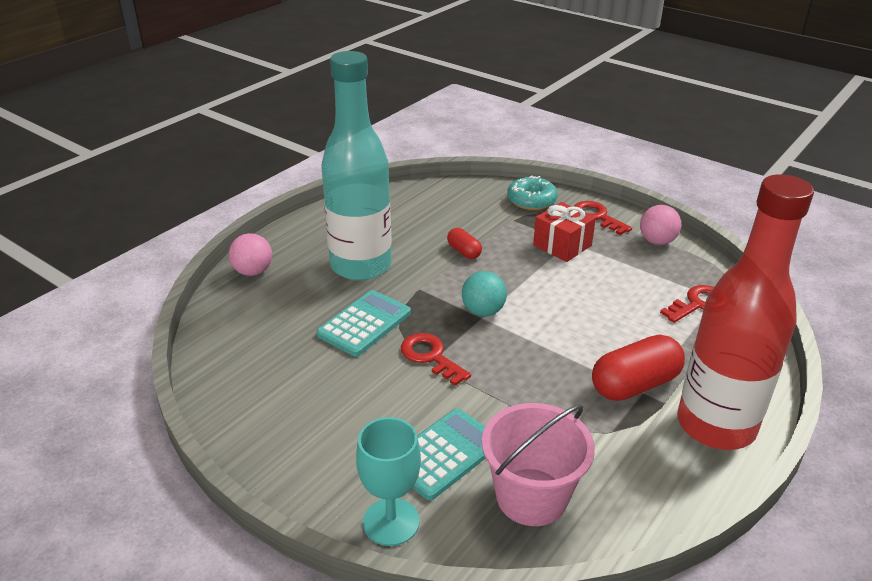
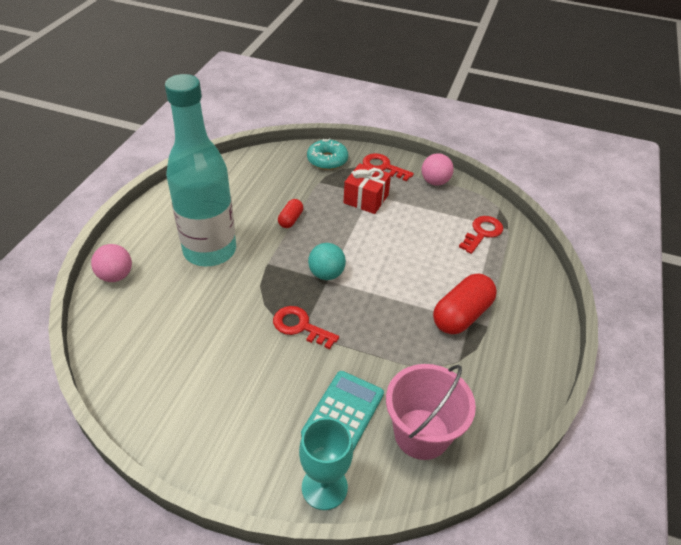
camera: 20 degrees left, 10 degrees up
turquoise calculator [317,290,411,357] -> none
red capsule [447,228,482,259] -> red capsule turned 75 degrees clockwise [278,199,303,228]
red bottle [677,174,814,450] -> none

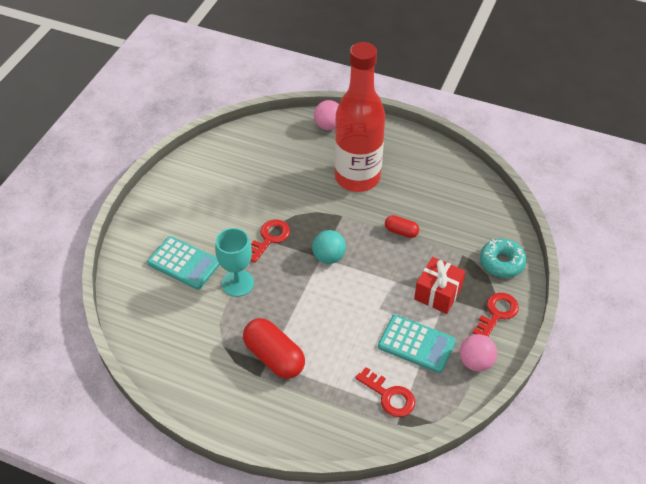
camera: 95 degrees right, 5 degrees up
turquoise bottle [165,74,236,266] -> red bottle [334,42,385,192]
turquoise goblet [299,417,353,510] -> turquoise goblet moved to [215,228,254,297]
pink bucket [386,364,476,460] -> none
none -> turquoise calculator [378,315,456,373]

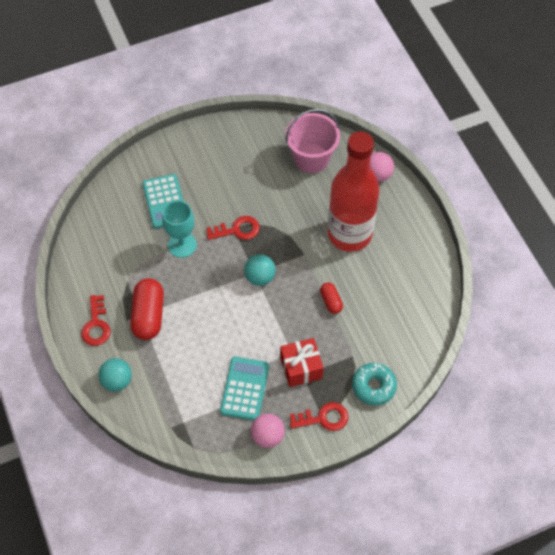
camera: 45 degrees right, 10 degrees up
red key [355,367,415,417] -> red key moved to [81,295,110,346]
turquoise calculator [378,315,456,373] -> turquoise calculator turned 150 degrees counterclockwise [220,357,269,421]
none -> turquoise ball [98,358,132,391]
none -> pink bucket [285,109,340,173]

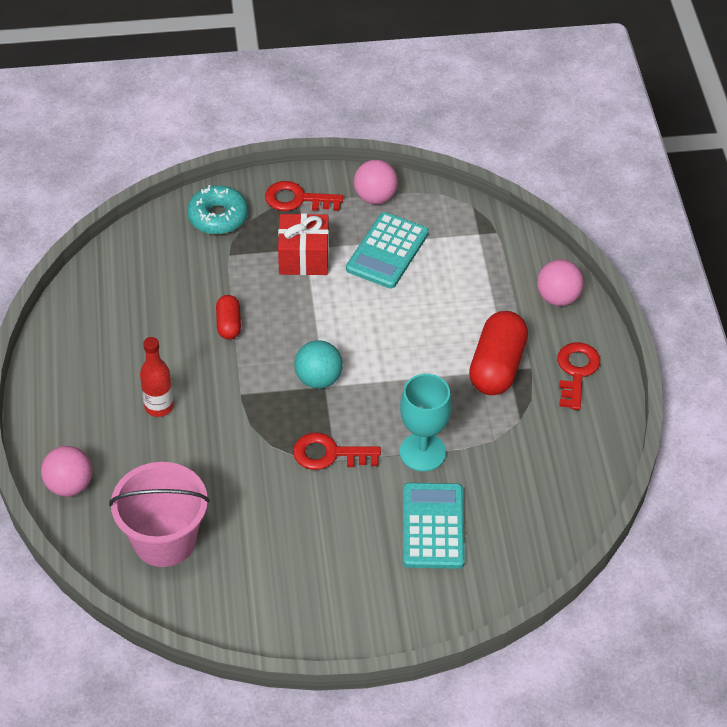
camera: 165 degrees left, 10 degrees down
turquoise ball [98,358,132,391] -> pink ball [537,260,584,306]
red bottle [328,131,379,252] -> red bottle [140,337,174,417], size x0.41

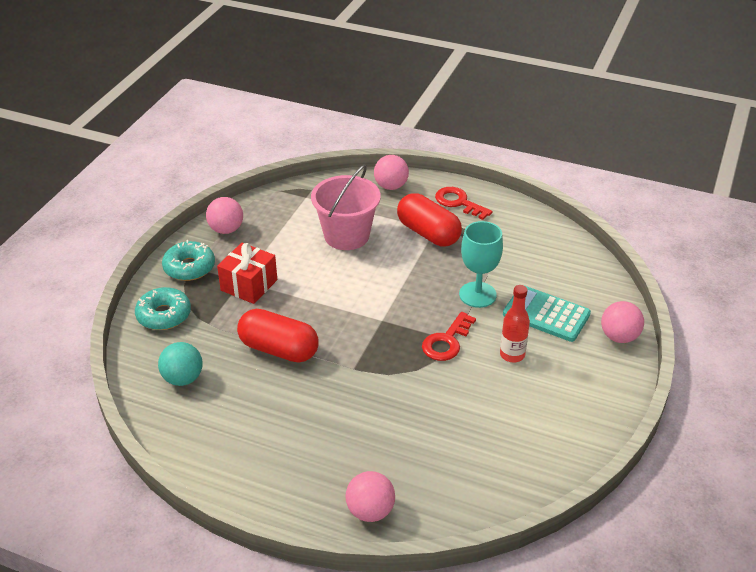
camera: 60 degrees left, 10 degrees down
pink bucket [109,462,210,567] -> pink bucket moved to [311,165,381,250]
red bottle [140,337,174,417] -> red bottle moved to [500,285,530,363]
red capsule [216,295,241,340] -> red capsule [237,309,318,362], size x1.88
red key [265,181,343,211] -> turquoise donut [162,240,215,281]
turquoise ball [294,340,343,389] -> turquoise ball moved to [158,342,203,386]
turquoise calculator [346,212,429,289] -> none
none -> pink ball [601,301,644,343]

